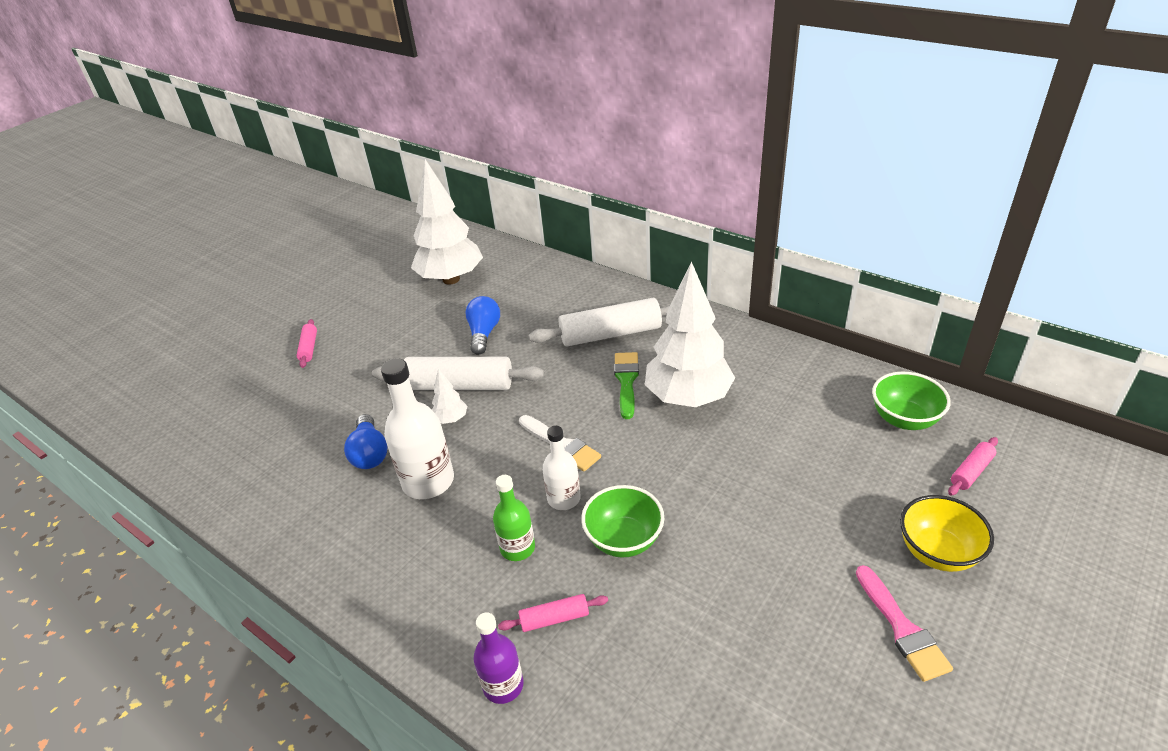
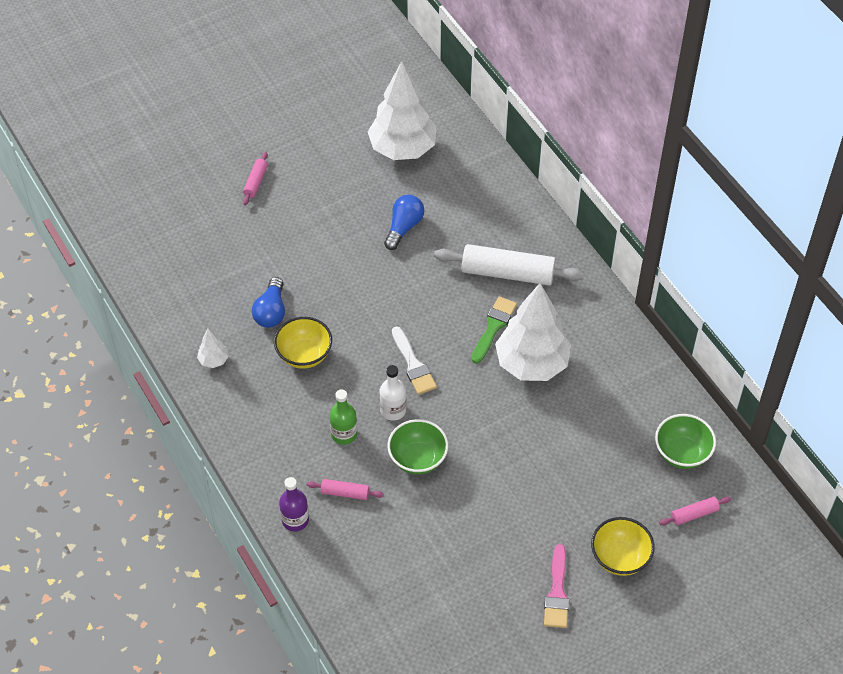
camera: 20 degrees right, 15 degrees up
white rolling pin [372,357,544,390] -> none
white bottle [381,358,454,499] -> yellow bowl [274,317,332,369]
white tree [432,369,467,424] -> white tree moved to [197,328,229,368]

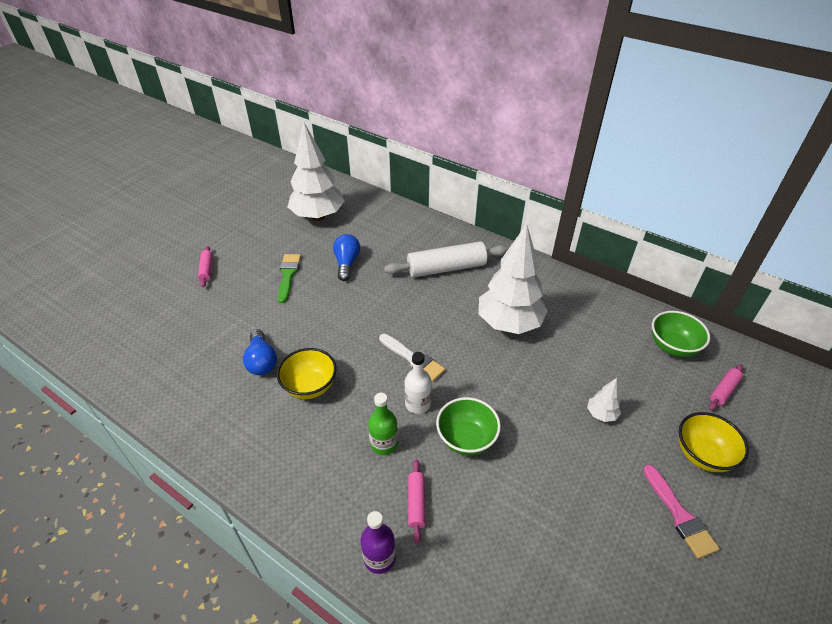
camera: 25 degrees left, 10 degrees down
white tree [197,328,229,368] -> white tree moved to [587,378,621,422]
pink rolling pin [307,479,384,500] -> pink rolling pin turned 75 degrees counterclockwise [408,460,426,544]
green brush [472,296,517,364] -> green brush moved to [278,254,301,303]

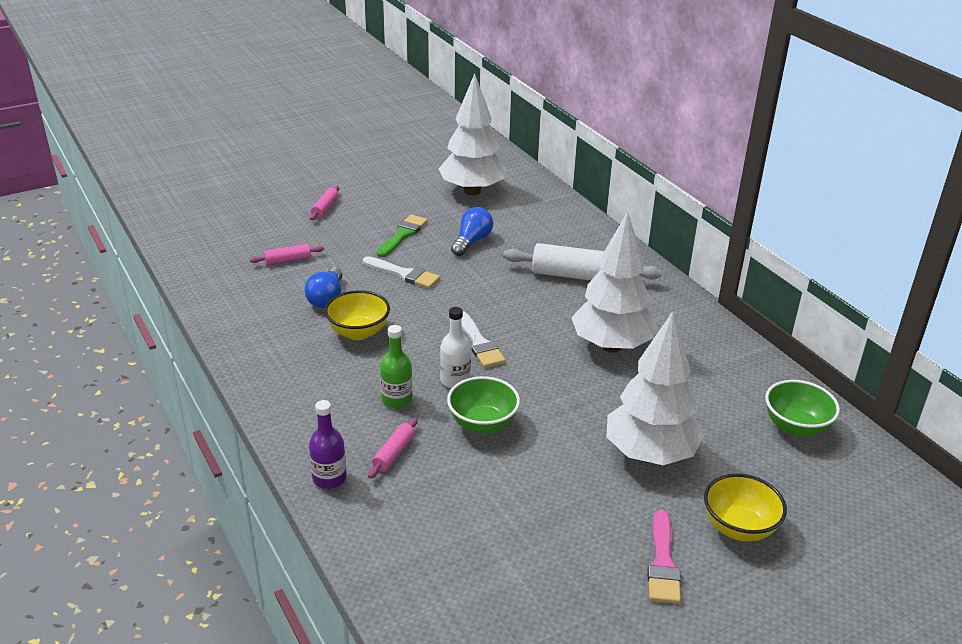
camera: 25 degrees right, 10 degrees down
white tree [587,378,621,422] -> white tree [607,311,704,465], size x2.39
pink rolling pin [709,364,743,410] -> pink rolling pin moved to [250,244,324,265]
none -> white brush [363,256,440,289]

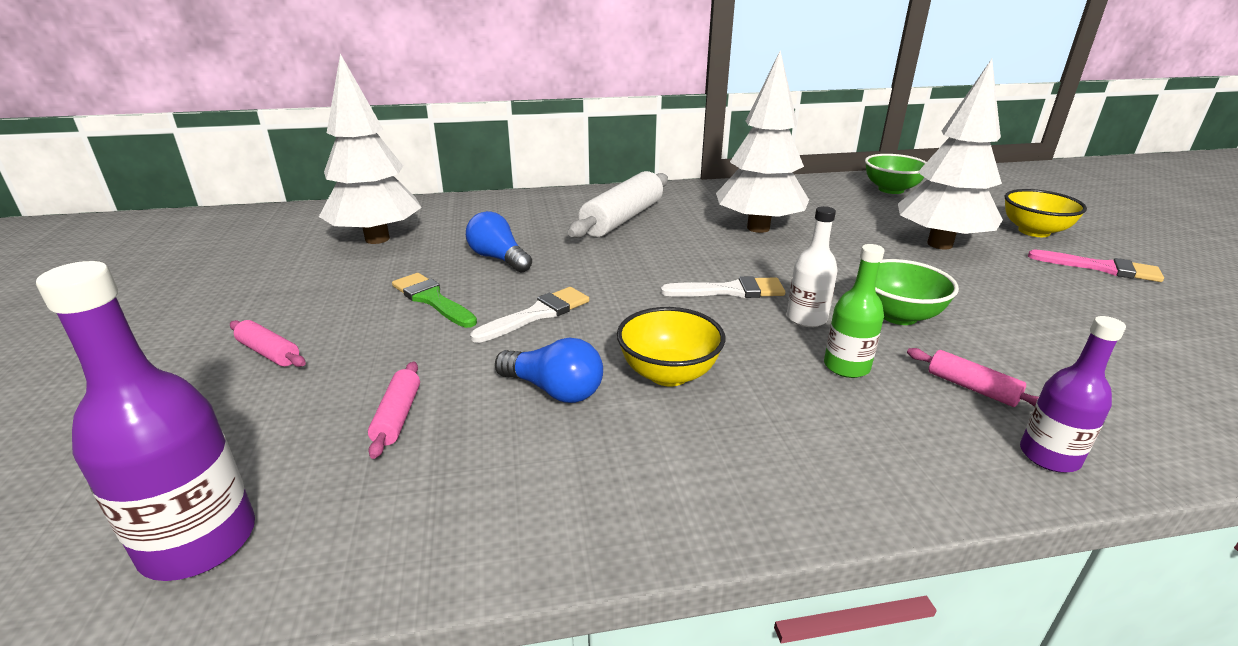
camera: 70 degrees left, 5 degrees down
none -> purple bottle [36,261,255,581]

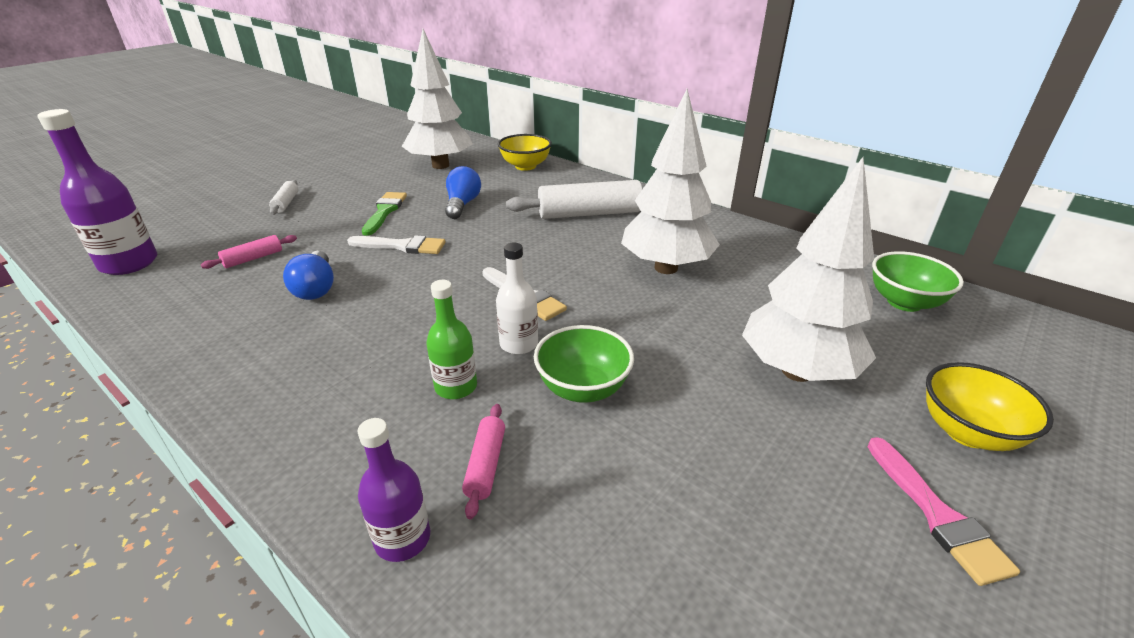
camera: 50 degrees right, 5 degrees up
pink rolling pin [230,320,306,367] -> white rolling pin [269,180,298,215]
yellow bowl [617,307,725,387] -> yellow bowl moved to [498,134,552,171]

